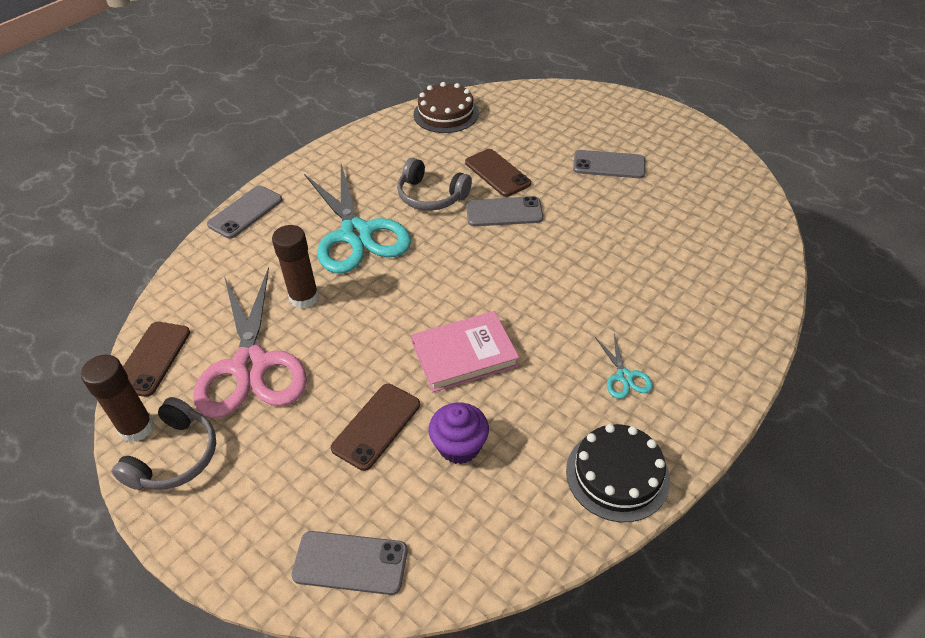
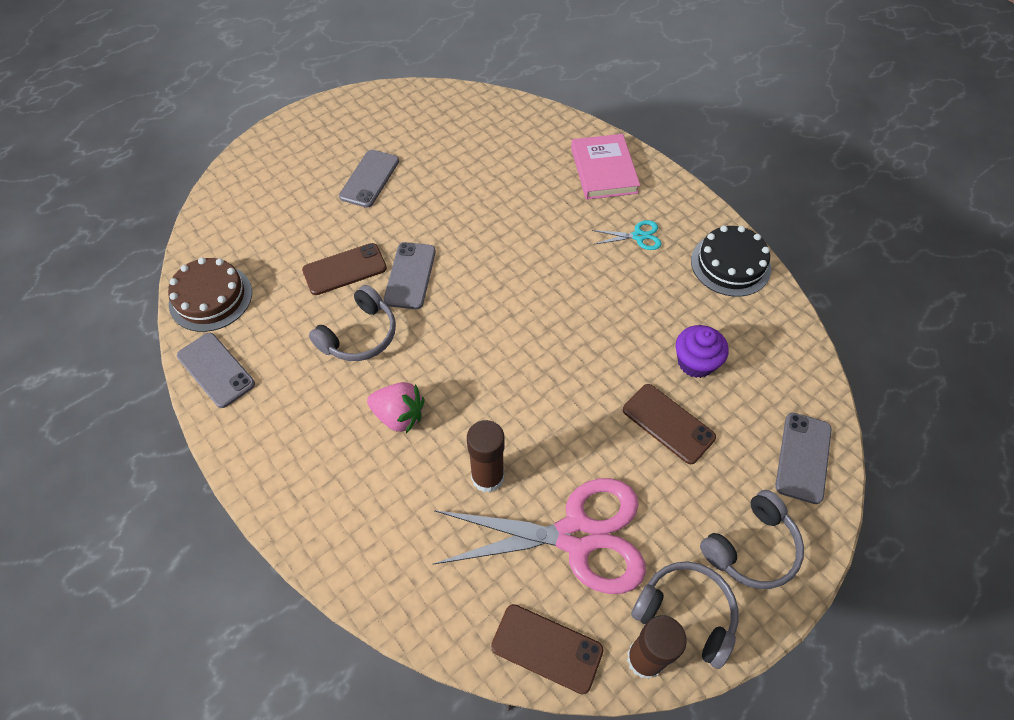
camera: 80 degrees left, 10 degrees up
grey phone [207,186,282,239] -> grey phone moved to [177,333,255,408]
turquoise scissors [304,164,411,274] -> pink strawberry [367,382,425,433]
pink book [411,311,519,392] -> pink book moved to [571,134,640,200]
none -> grey headphones [700,490,804,589]

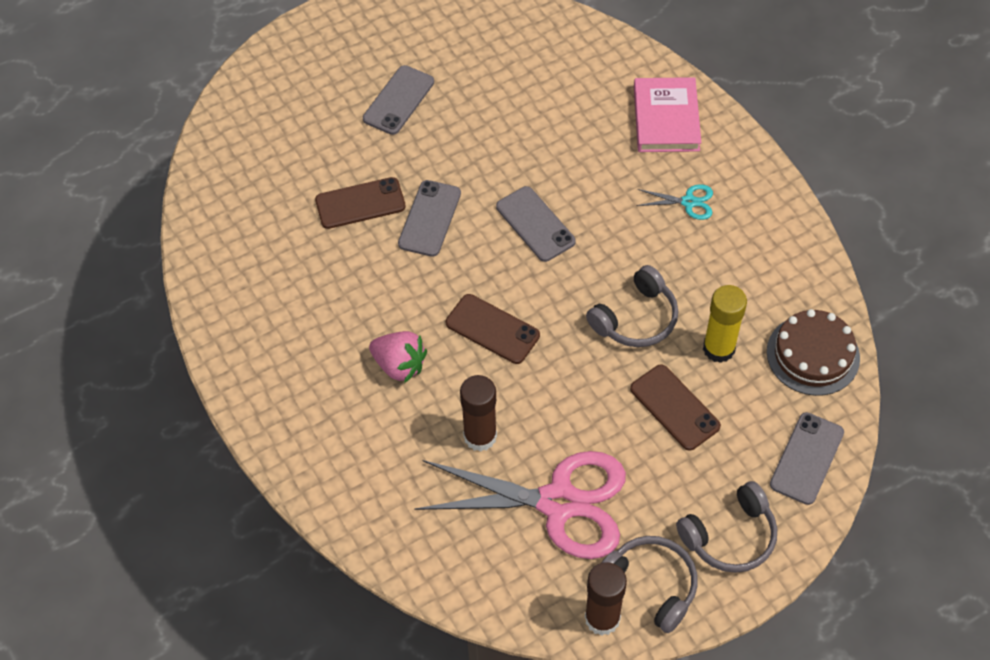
camera: 10 degrees right, 0 degrees up
brown cake [168,257,252,332] -> brown cake moved to [767,309,860,396]
grey phone [177,333,255,408] -> grey phone moved to [496,186,576,262]
grey headphones [309,285,396,361] -> grey headphones moved to [586,265,678,347]
brown phone [491,604,604,694] -> brown phone moved to [446,294,540,364]
purple cupcake [676,325,729,378] -> yellow glue stick [703,285,747,363]
black cake [691,226,771,297] -> none

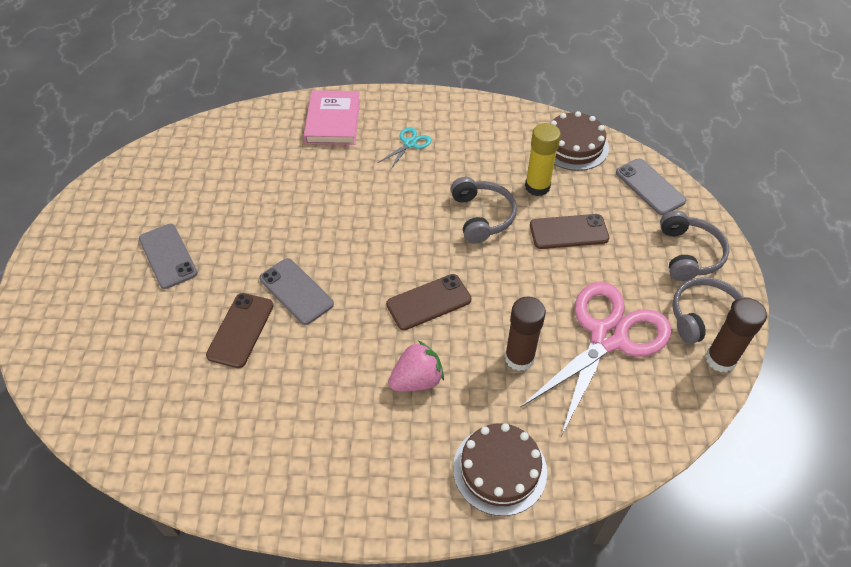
camera: 60 degrees left, 5 degrees down
grey phone [496,186,576,262] -> none
pink book [634,77,701,152] -> pink book turned 60 degrees clockwise [304,90,360,145]
none -> brown cake [453,423,547,516]

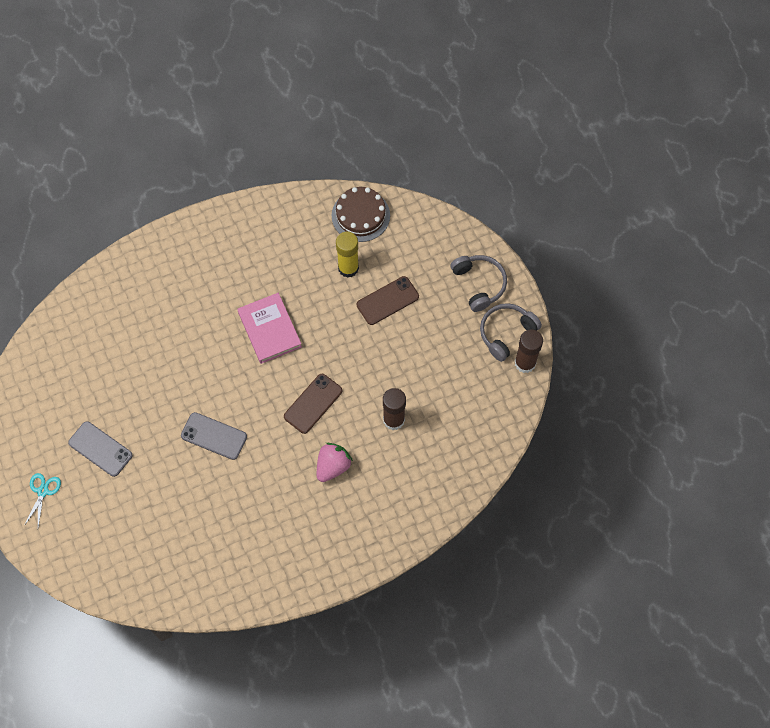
camera: 25 degrees left, 15 degrees up
brown phone [206,293,274,368] -> none
pink book [304,90,360,145] -> pink book moved to [237,293,302,364]
turquoise scissors [378,127,431,170] -> turquoise scissors moved to [24,473,61,527]
grey headphones [451,177,517,243] -> none
brown cake [453,423,547,516] -> none
pink scissors [520,282,672,436] -> none
grey phone [616,159,686,215] -> none

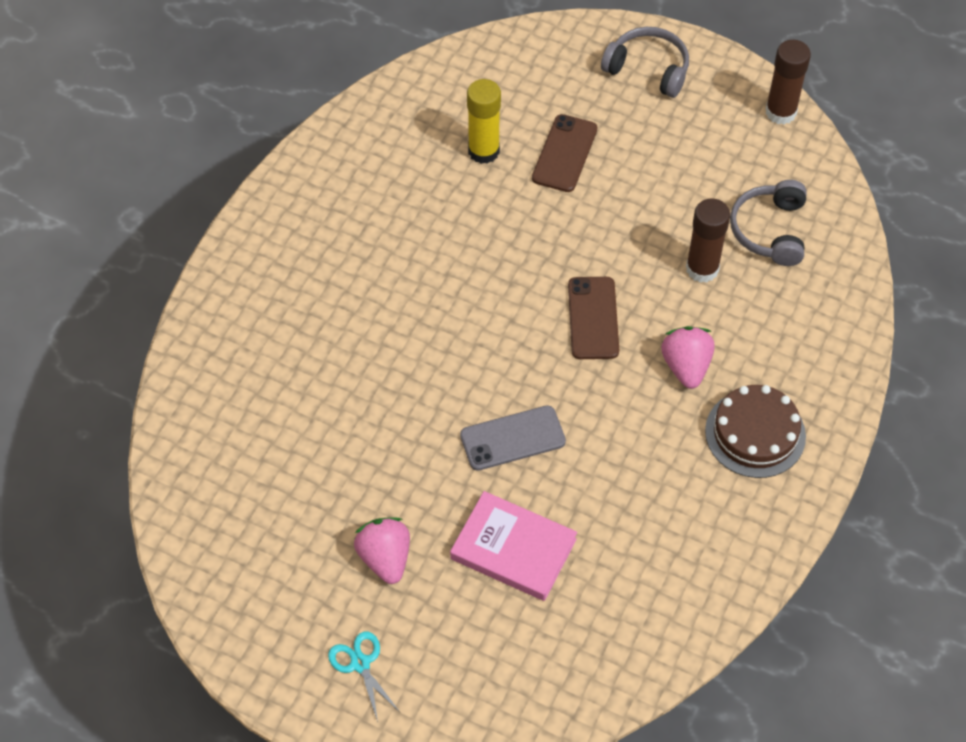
camera: 40 degrees left, 10 degrees down
grey phone [68,421,132,477] -> pink strawberry [354,517,410,584]
pink book [237,293,302,364] -> pink book moved to [450,491,577,601]
brown cake [332,187,390,242] -> brown cake moved to [705,385,806,478]
grey headphones [480,303,542,362] -> grey headphones moved to [730,180,807,266]

